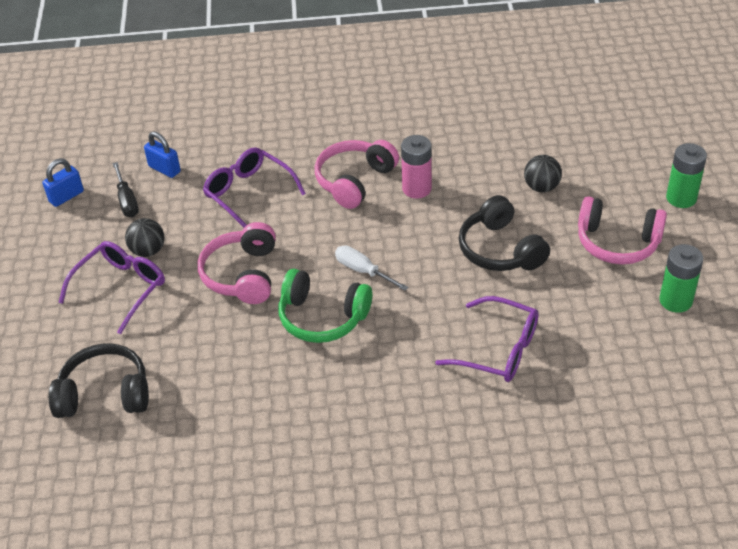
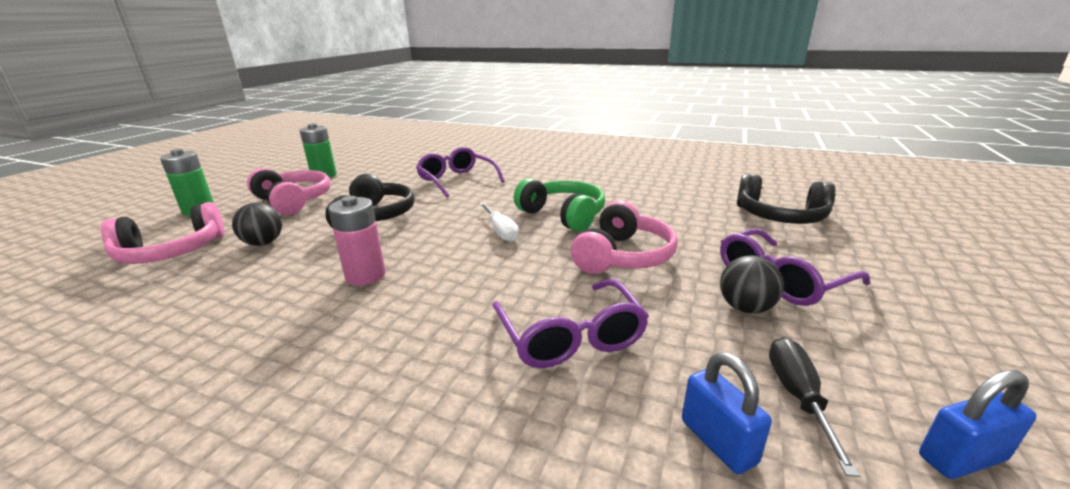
camera: 155 degrees left, 20 degrees down
pink headphones [315,140,399,209] -> pink headphones moved to [101,202,224,264]

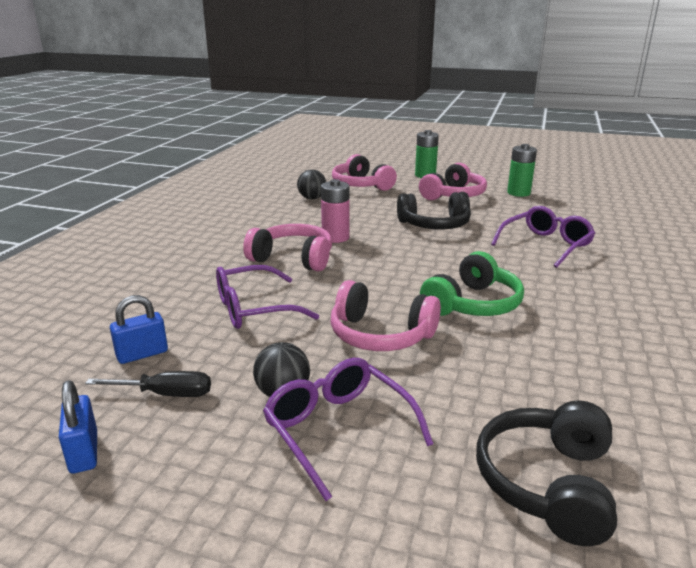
camera: 85 degrees right, 0 degrees up
black ball [232,203,282,246] -> black ball moved to [297,169,326,199]
white screwdriver [480,202,519,242] -> none
none -> pink headphones [243,224,332,271]

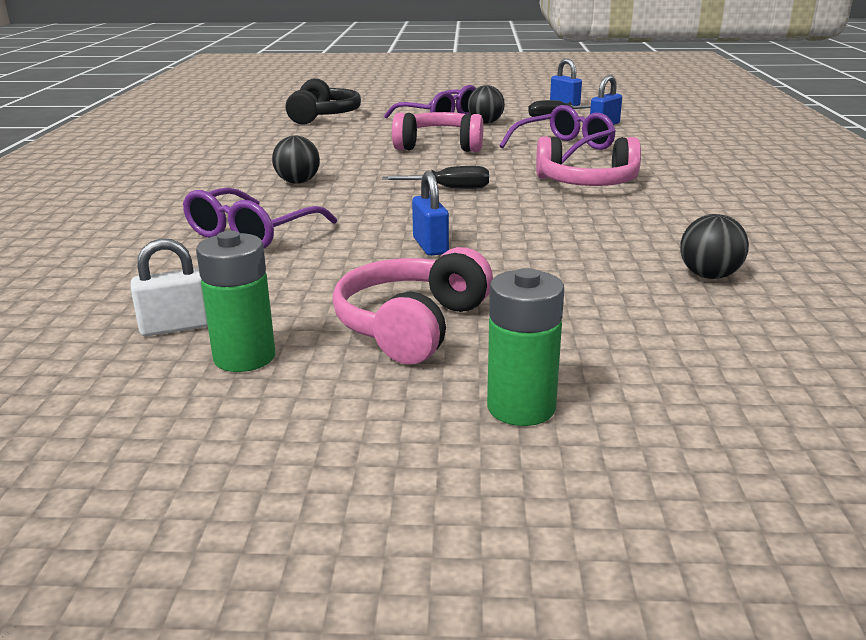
camera: 165 degrees right, 0 degrees up
pink battery [321,179,350,243] -> none
pink headphones [332,154,397,191] -> none
black headphones [397,192,471,229] -> blue padlock [412,171,449,256]
green headphones [420,251,524,316] -> none
none -> white padlock [131,239,208,336]
none -> black ball [272,136,320,184]
none -> black screwdriver [382,166,489,189]

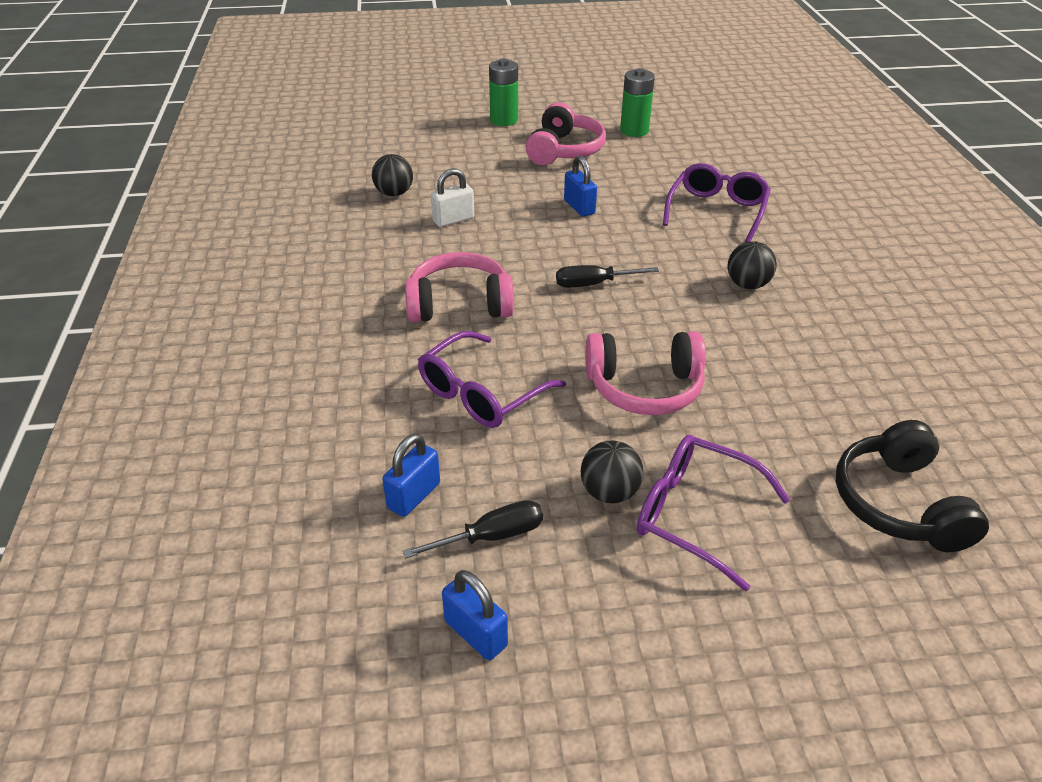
camera: 170 degrees right, 15 degrees up
white padlock [131,239,208,336] -> white padlock moved to [431,168,474,227]

